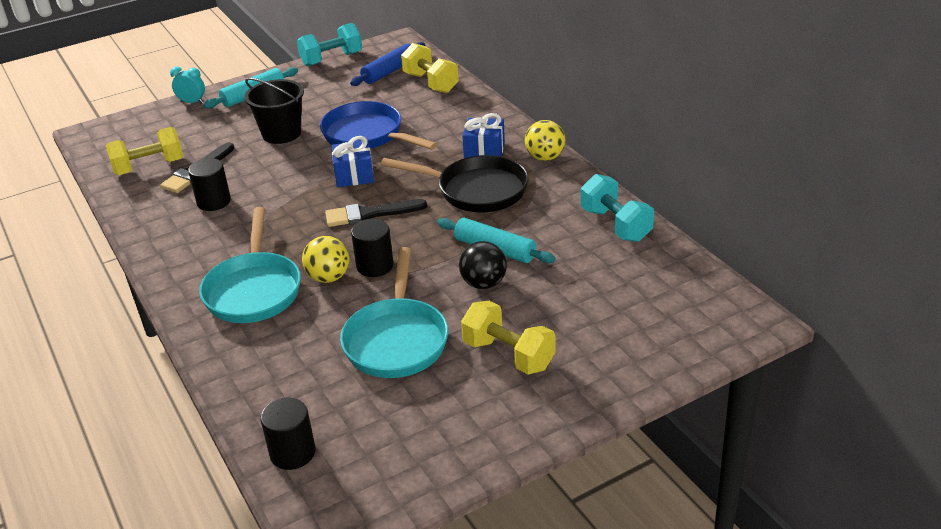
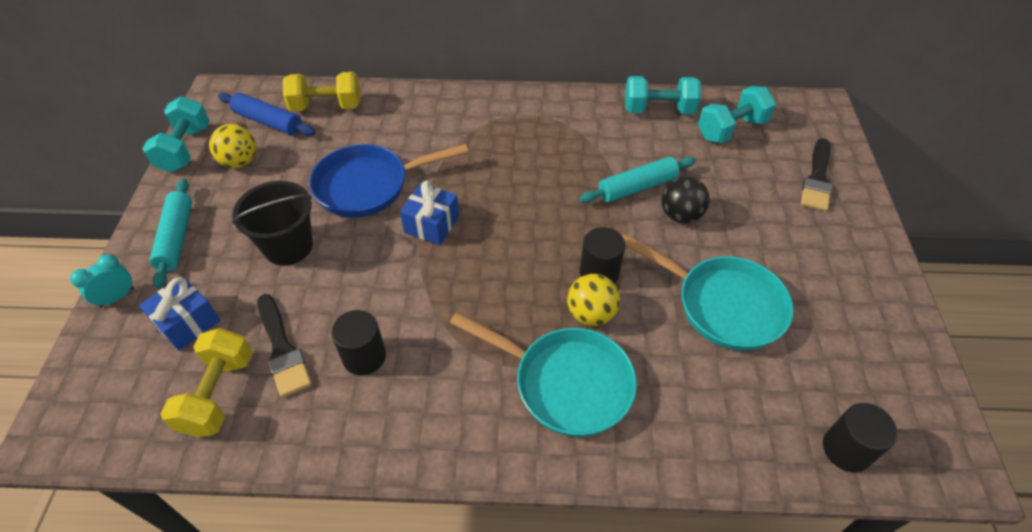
camera: 60 degrees left, 15 degrees up
black brush [325,199,427,227] -> black brush moved to [801,138,832,211]
blue rolling pin [350,42,425,86] -> blue rolling pin turned 45 degrees counterclockwise [218,93,315,136]
black pan [381,155,529,212] -> none
yellow dumbbell [461,301,556,374] -> none
blue gift [462,113,505,158] -> blue gift moved to [139,276,220,351]
yellow ball [525,120,566,161] -> yellow ball moved to [209,124,256,168]
none -> turquoise dumbbell [698,86,776,143]

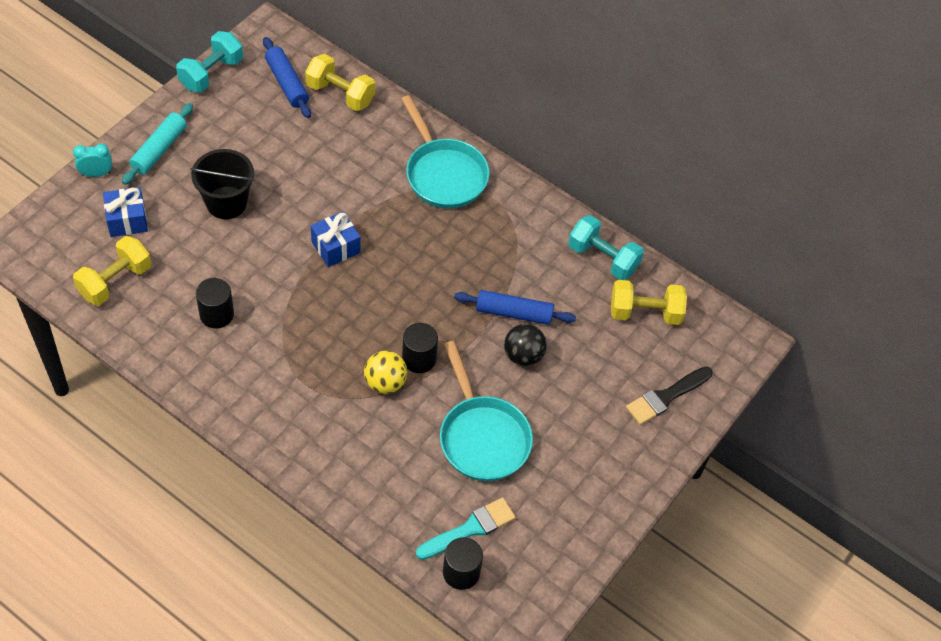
camera: 30 degrees right, 5 degrees up
yellow ball [209,124,256,168] -> none
black brush [258,294,312,398] -> none
blue pan [309,144,469,218] -> none
turquoise pan [450,312,637,437] -> turquoise pan moved to [401,95,490,209]
turquoise rolling pin [579,157,696,203] -> blue rolling pin [454,290,576,325]
turquoise dumbbell [698,86,776,143] -> yellow dumbbell [611,280,687,325]
none -> turquoise brush [416,497,516,560]

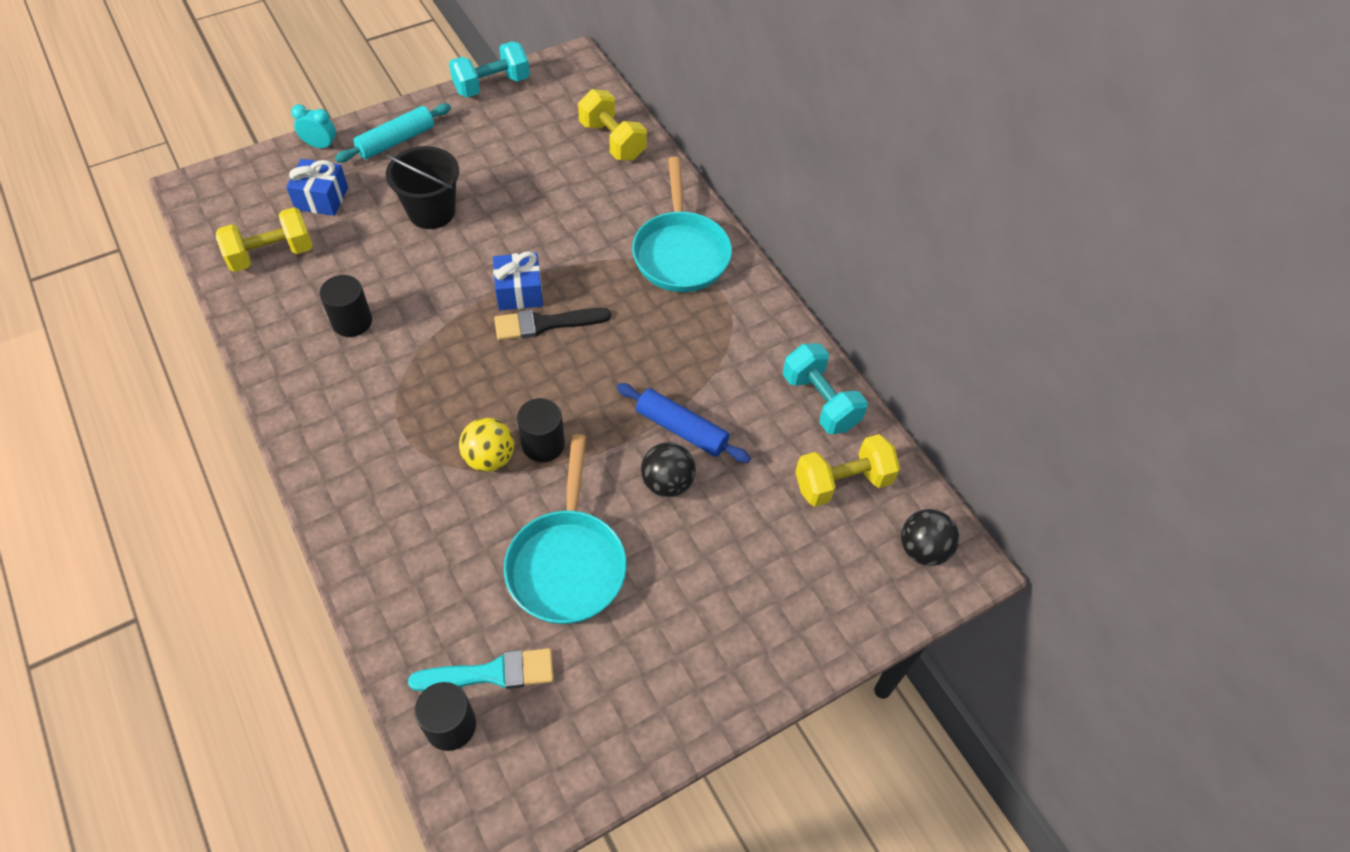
camera: 25 degrees right, 0 degrees up
blue rolling pin [263,37,311,118] -> none
yellow dumbbell [611,280,687,325] -> yellow dumbbell turned 45 degrees counterclockwise [795,434,900,507]
black brush [626,367,713,425] -> black brush moved to [494,308,611,340]
none -> black ball [901,509,959,566]

